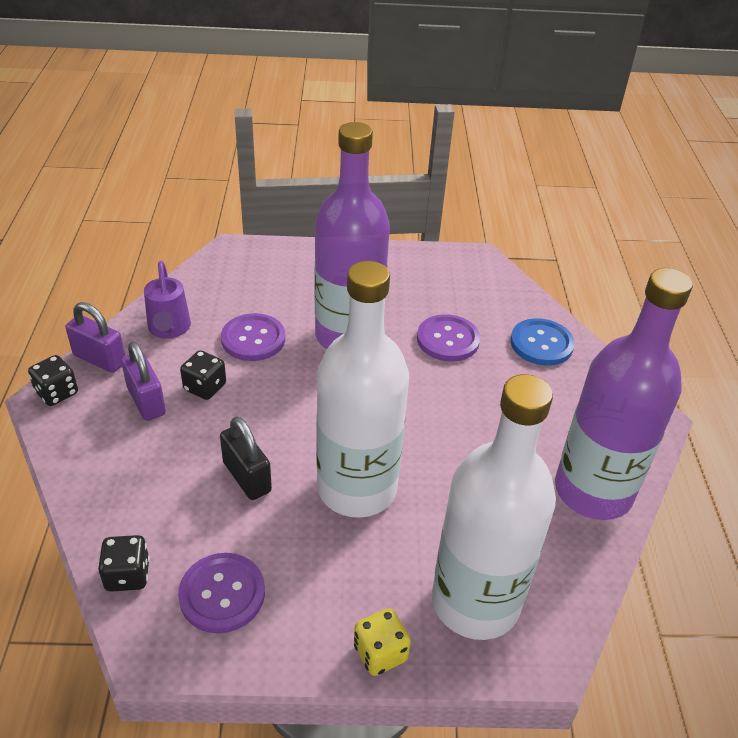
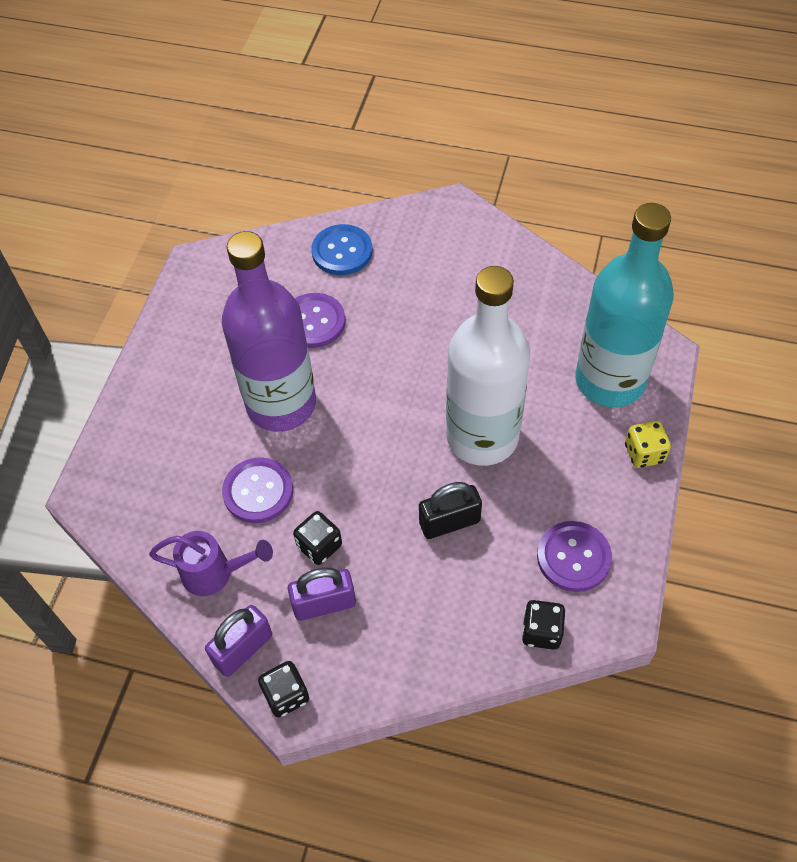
camera: 70 degrees left, 15 degrees up
white bottle [432,374,556,640] -> turquoise bottle [575,203,674,407]
purple bottle [555,268,693,520] -> none

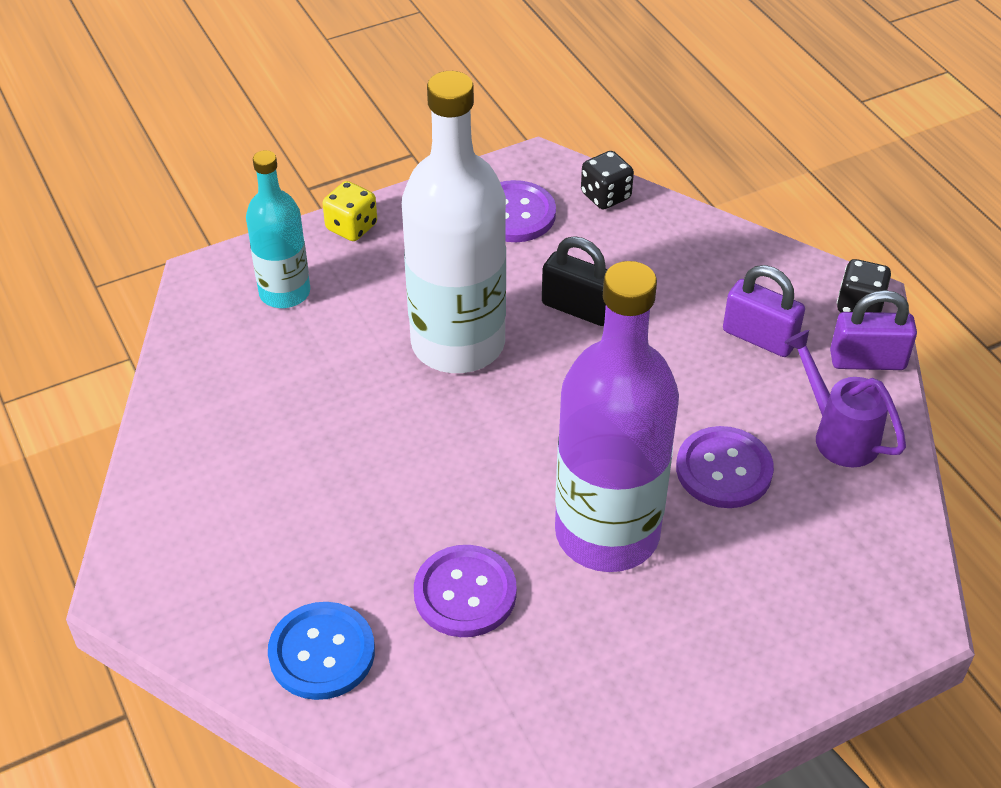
camera: 135 degrees left, 10 degrees down
black dice [293,511,342,565] -> none
turquoise bottle [575,203,674,407] -> turquoise bottle [246,150,310,308], size x0.56

